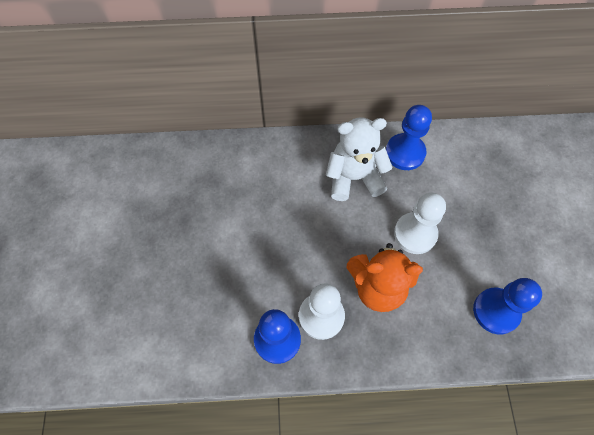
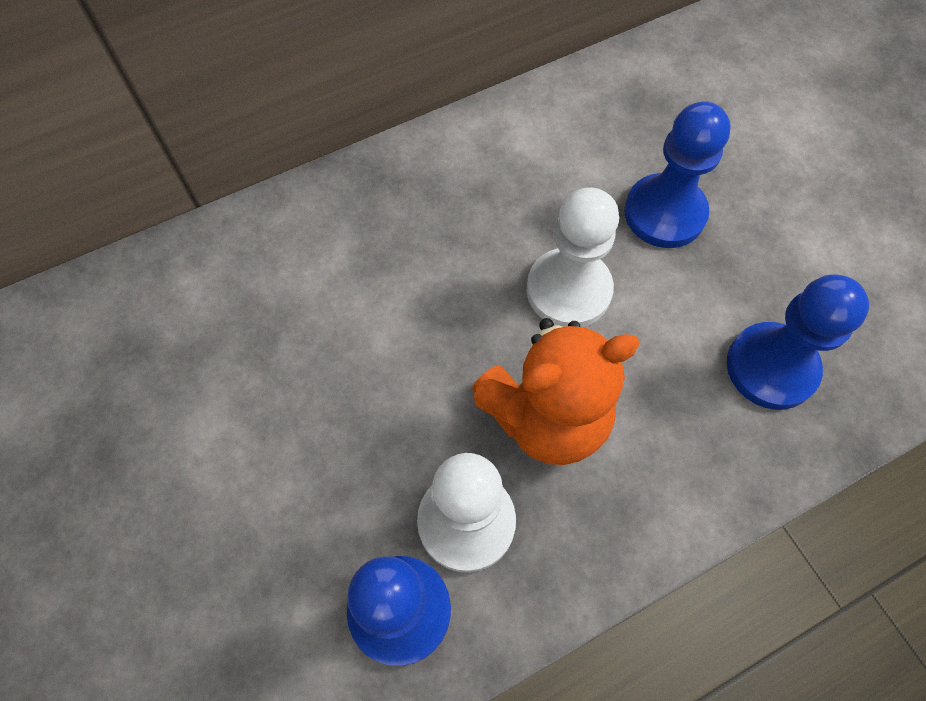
camera: 25 degrees left, 0 degrees up
white teddy bear [326,118,393,201] -> none
blue pawn [386,105,432,170] -> blue pawn moved to [624,101,731,248]

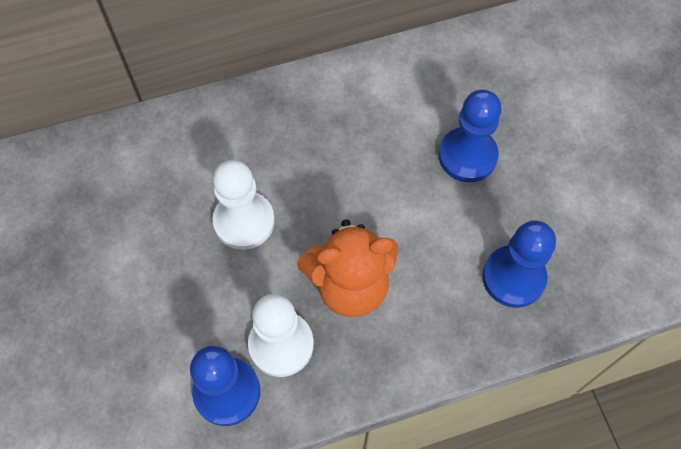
camera: 10 degrees right, 0 degrees up
white pawn [526,187,619,327] -> white pawn moved to [213,160,275,250]

